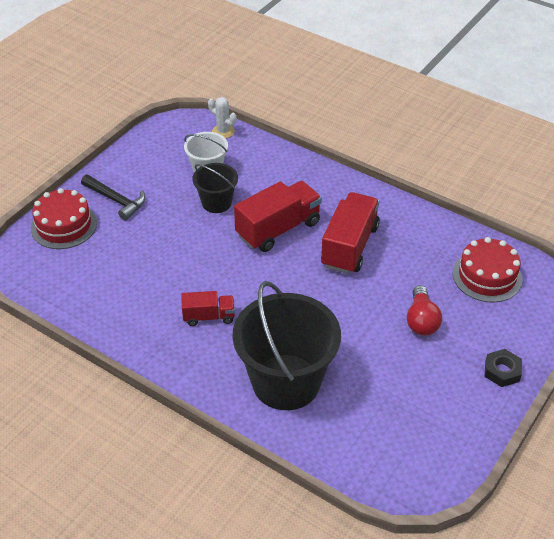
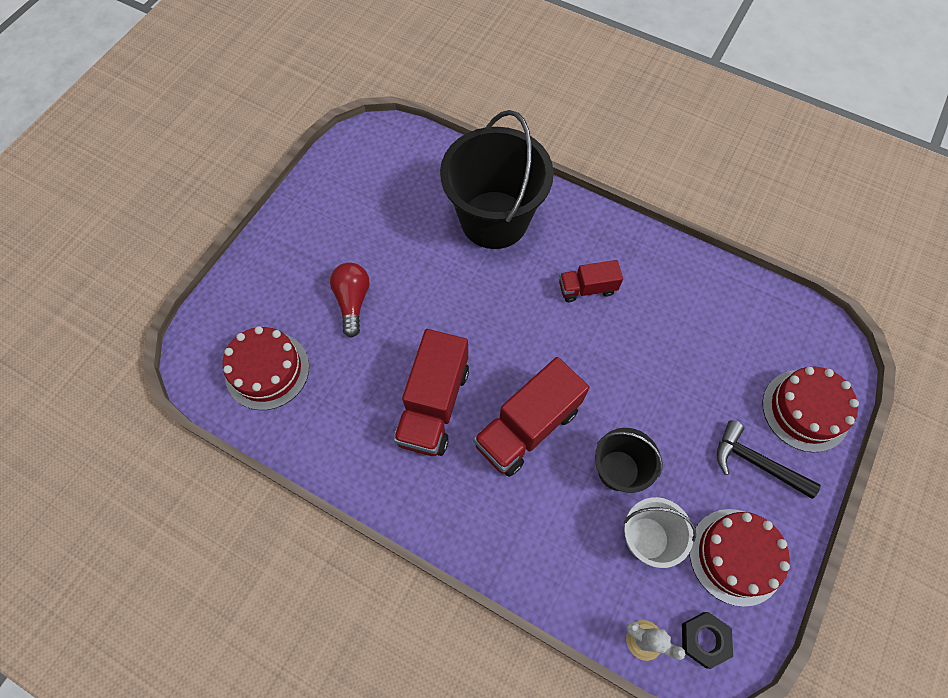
camera: 175 degrees right, 20 degrees up
black nut [485,349,522,387] -> black nut moved to [682,612,733,669]
none -> red cake [689,509,790,607]

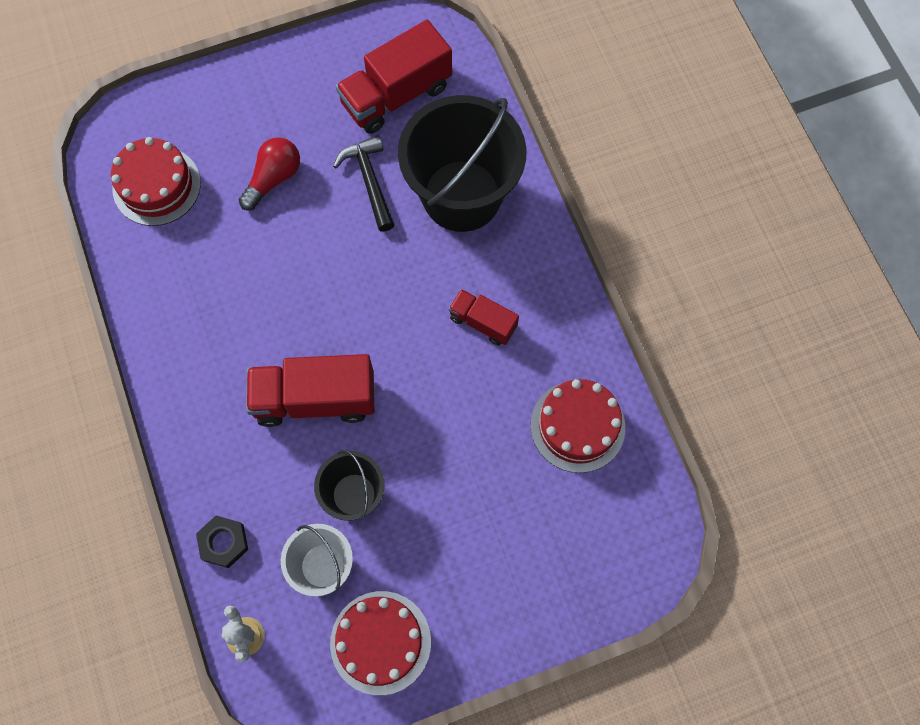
camera: 40 degrees right, 5 degrees up
red truck [393,329,469,456] -> red truck moved to [336,20,452,134]
black nut [682,612,733,669] -> black nut moved to [196,516,248,568]
black hammer [717,420,821,499] -> black hammer moved to [333,135,394,232]
red cake [762,367,859,452] -> red cake moved to [531,379,625,473]

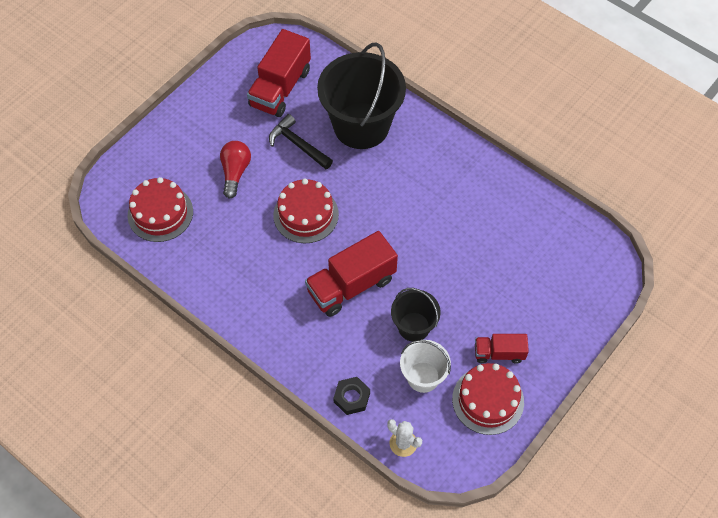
camera: 30 degrees left, 10 degrees down
red truck [449,289,519,346] -> red truck moved to [475,334,529,363]
red cake [531,379,625,473] -> red cake moved to [273,179,339,243]

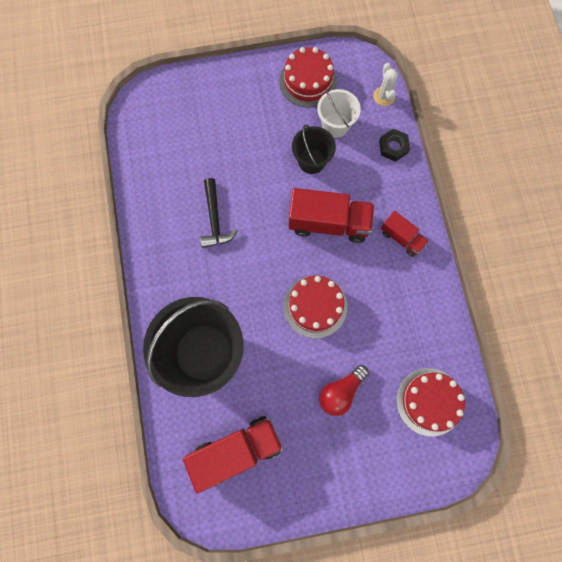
camera: 140 degrees left, 15 degrees up
black hammer [269,114,333,169] -> black hammer moved to [200,178,238,248]
red truck [475,334,529,363] -> red truck moved to [381,211,429,257]

